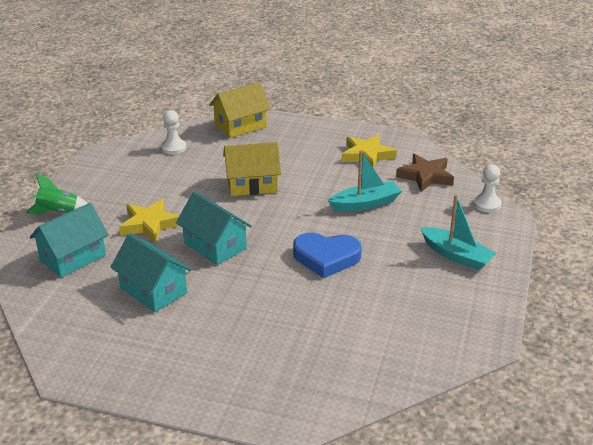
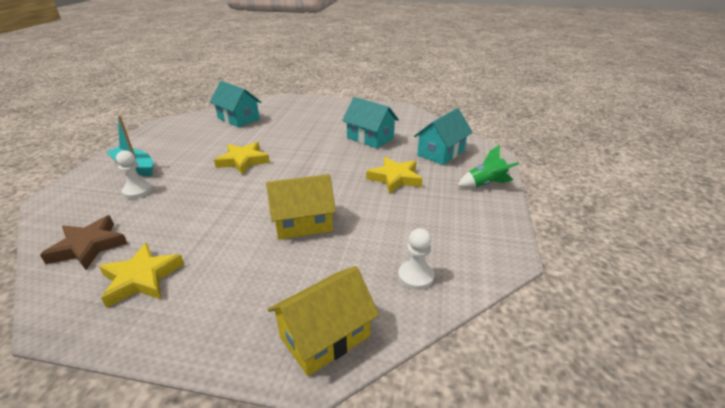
camera: 175 degrees right, 0 degrees up
turquoise house [176,191,252,265] -> turquoise house moved to [210,81,261,127]
blue heart [293,232,362,278] -> yellow star [214,142,270,175]
turquoise boat [328,150,402,212] -> none
white pawn [473,164,502,212] -> white pawn moved to [116,150,153,199]

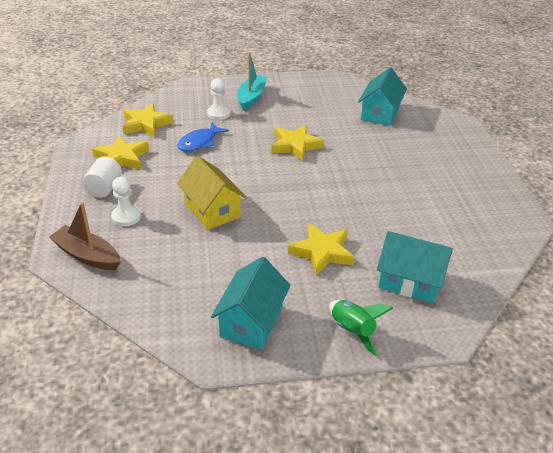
camera: 70 degrees right, 5 degrees up
brown star [40,215,128,270] -> yellow star [122,103,174,137]
yellow house [267,266,379,376] -> brown boat [49,202,121,270]
turquoise house [342,97,399,148] -> turquoise house moved to [211,257,291,349]
white pawn [398,228,435,290] -> white pawn moved to [111,177,141,226]
none -> white cylinder [82,156,122,198]
none -> blue fish [177,122,229,151]

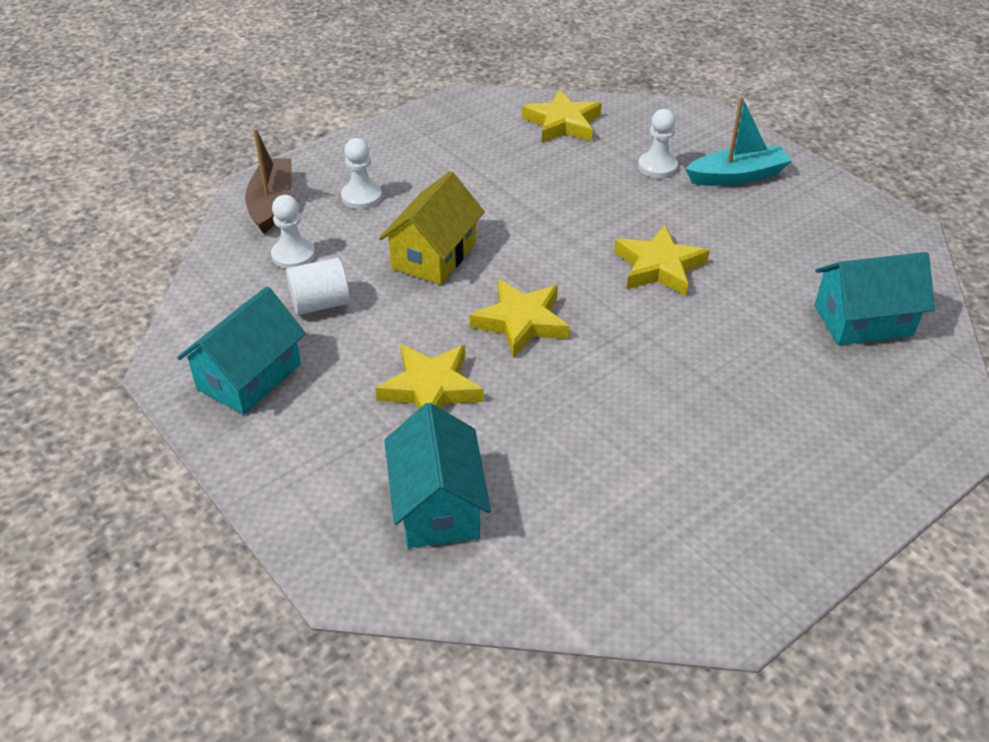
camera: 60 degrees right, 5 degrees up
white cylinder [82,156,122,198] -> white cylinder moved to [286,258,350,315]
yellow star [92,135,149,170] -> yellow star moved to [470,279,570,358]
blue fish [177,122,229,151] -> none
turquoise house [211,257,291,349] -> turquoise house turned 45 degrees counterclockwise [177,287,306,415]
green rocket [329,300,393,356] -> none
none -> white pawn [271,195,315,269]

